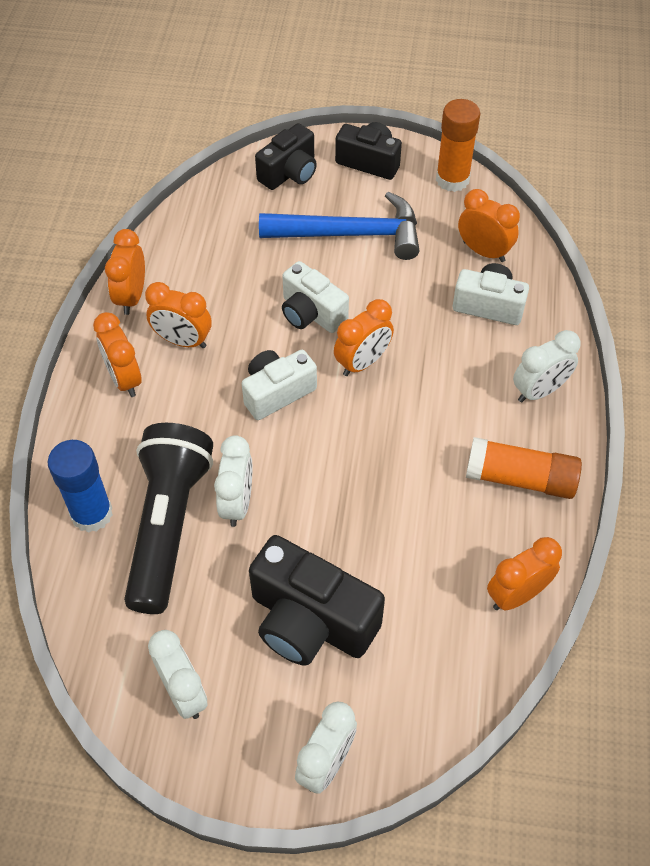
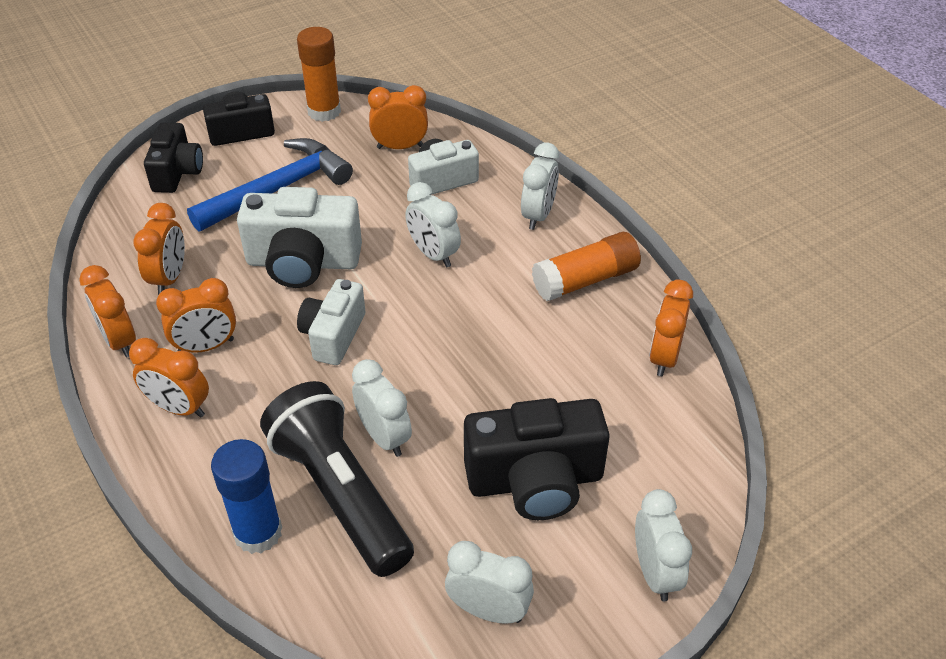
camera: 40 degrees left, 10 degrees down
white camera [282,261,349,333] -> white camera [237,187,362,288], size x1.56
orange clock [334,299,394,376] -> orange clock moved to [133,203,185,295]
none -> white clock [405,182,461,267]

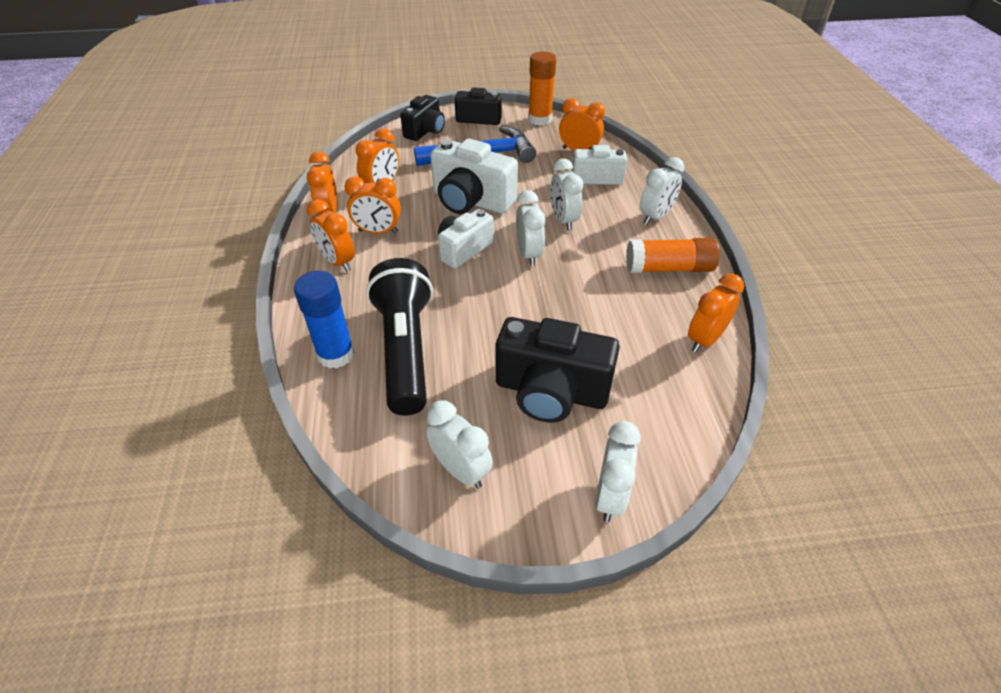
camera: 25 degrees right, 0 degrees up
white clock [352,359,412,457] -> white clock moved to [516,190,545,266]

